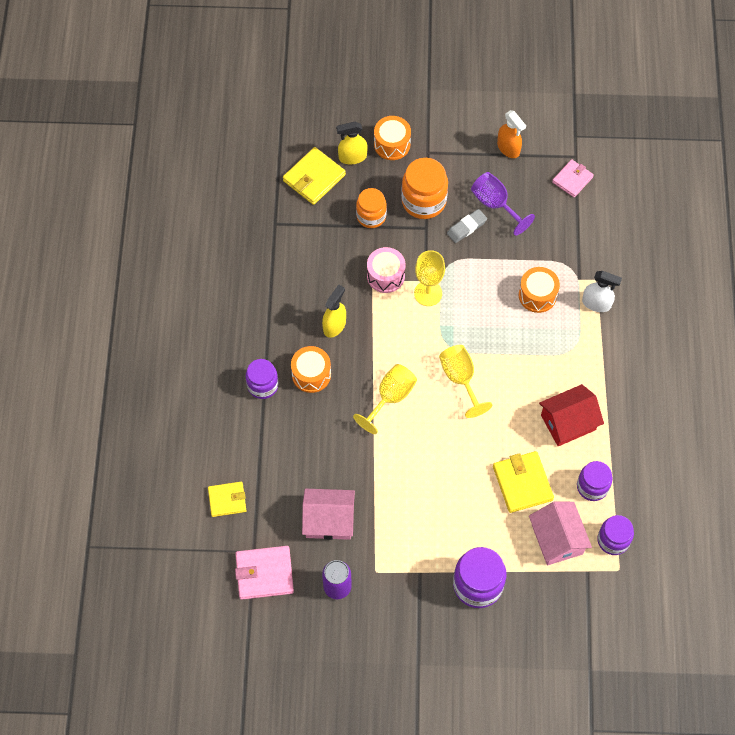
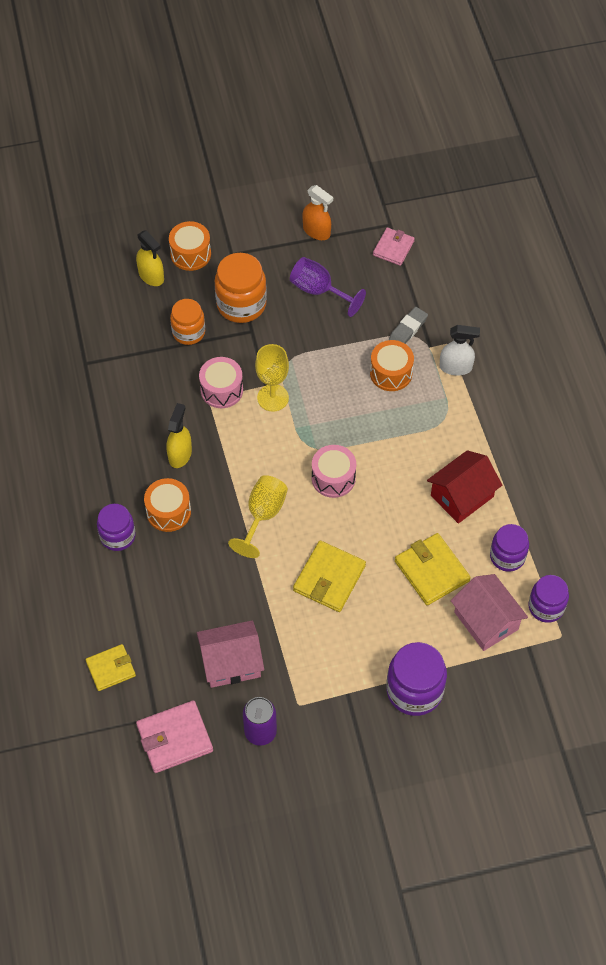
camera: 15 degrees left, 5 degrees down
yellow wallet [283,147,346,205] -> yellow wallet moved to [293,541,366,612]
yellow spray bottle [336,122,368,164] -> yellow spray bottle turned 105 degrees counterclockwise [136,231,164,286]
yellow goblet [439,345,492,418] -> pink drum [312,445,356,498]
grey eraser [447,209,487,243] -> grey eraser moved to [389,307,428,344]

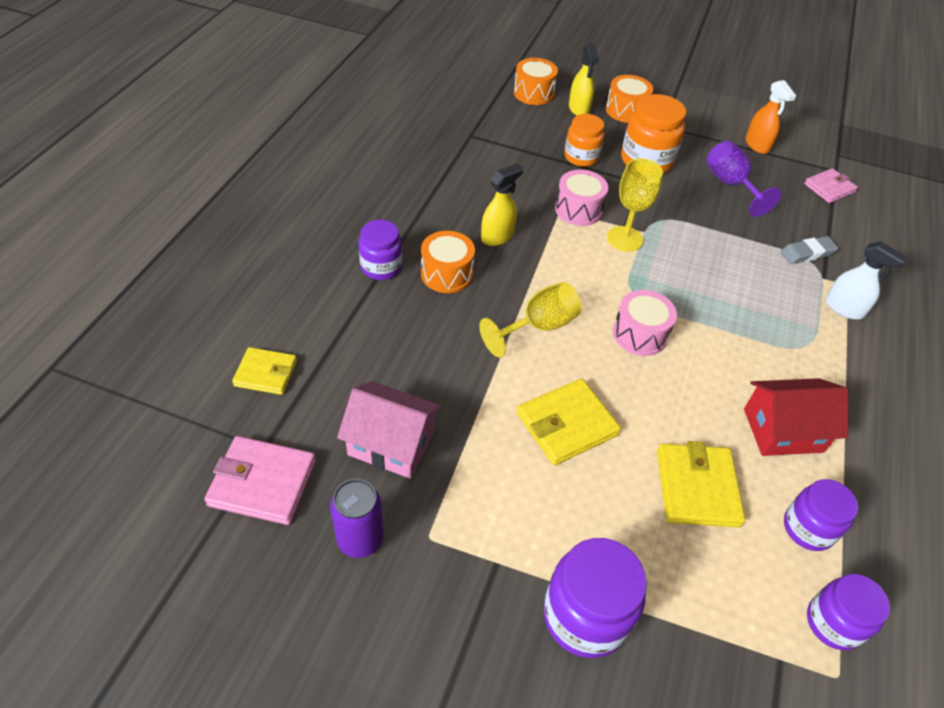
camera: 30 degrees right, 10 degrees down
orange drum [370,340,414,391] -> orange drum moved to [514,58,558,105]
pink house [451,574,528,651] -> none

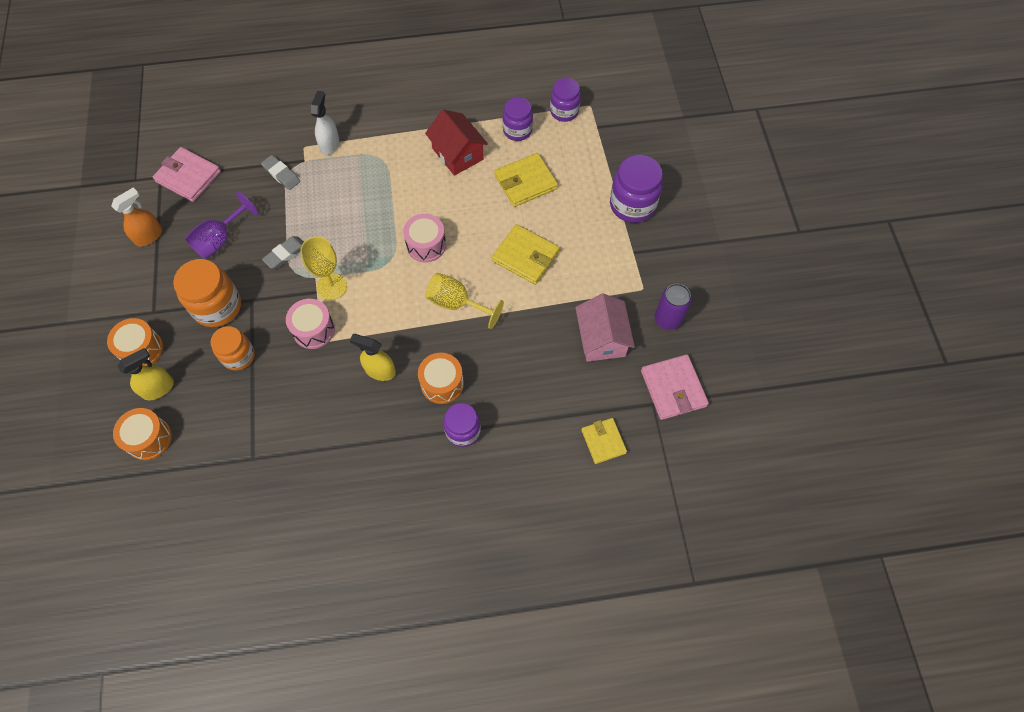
camera: 115 degrees left, 15 degrees up
pink wallet [804,168,858,203] -> pink wallet [153,147,221,202], size x1.51
none -> grey eraser [262,236,304,269]

